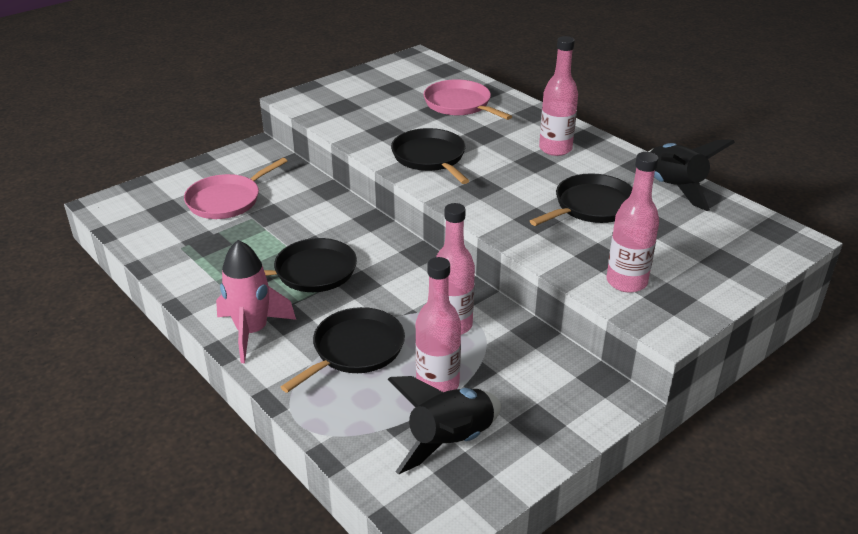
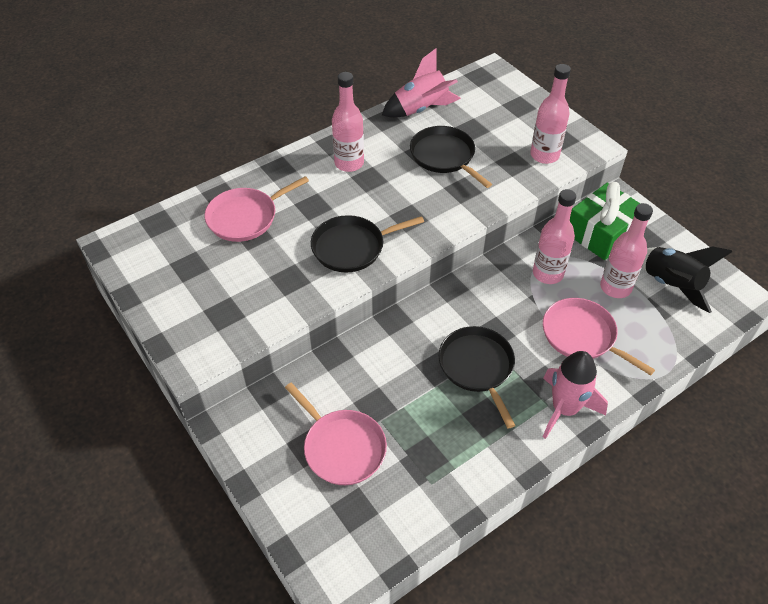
camera: 85 degrees left, 15 degrees up
black pan [281,307,405,393] -> pink pan [543,298,655,375]
black rocket [648,140,735,211] -> pink rocket [382,48,461,118]
none -> green gift [570,182,641,260]

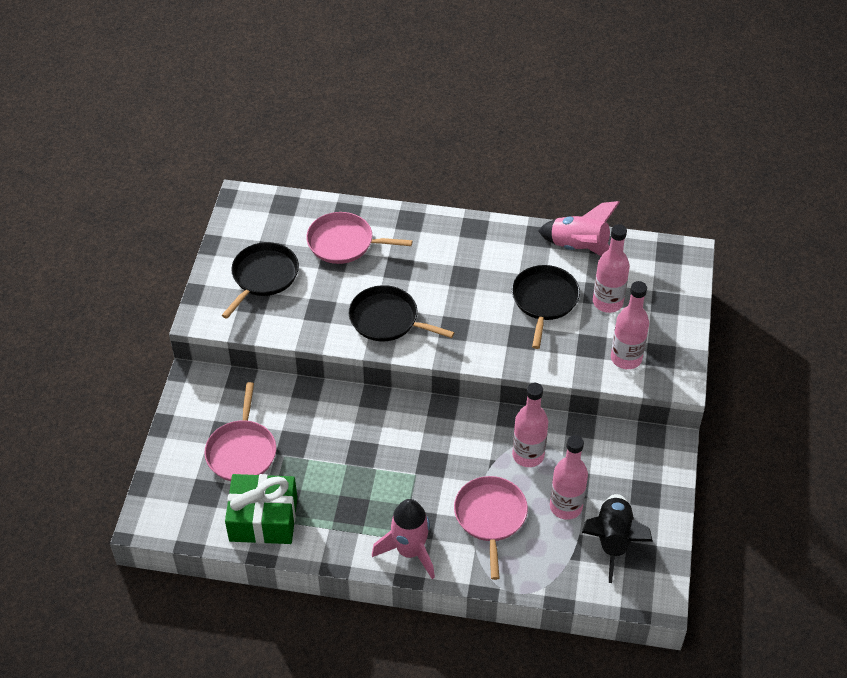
camera: 45 degrees right, 0 degrees up
pink bottle [332,72,364,172] -> pink bottle moved to [593,224,630,313]
black pan [438,326,515,428] -> black pan moved to [222,242,299,319]
green gift [570,182,641,260] -> green gift moved to [225,474,297,544]

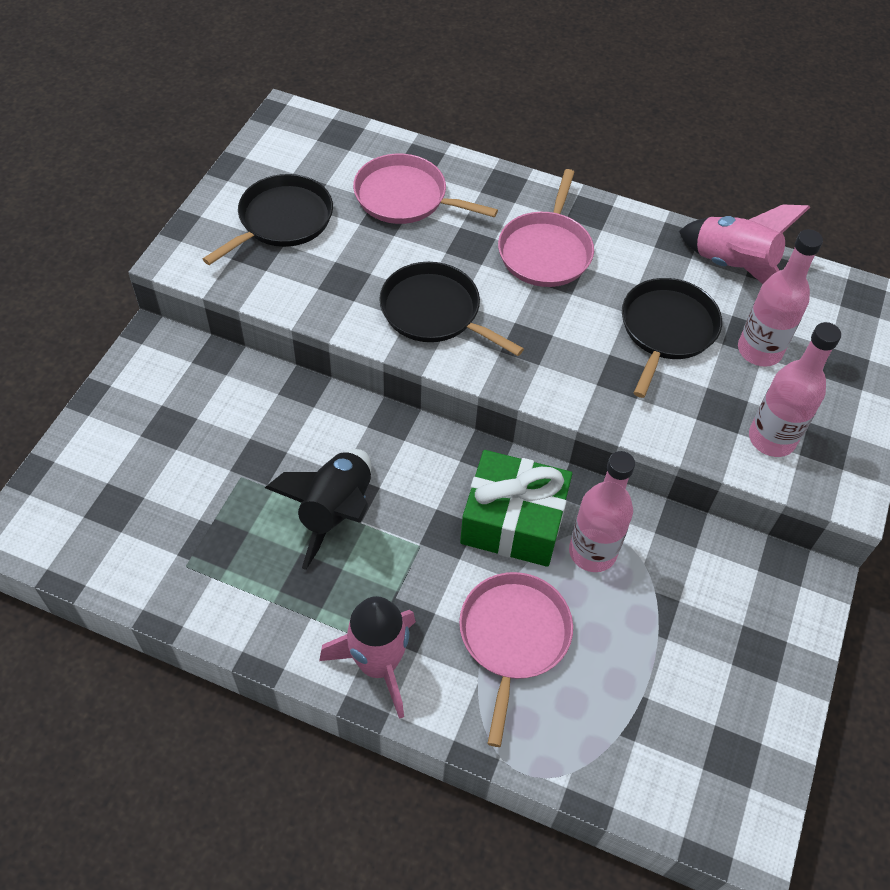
camera: 10 degrees right, 5 degrees up
pink pan [204,382,276,481] -> pink pan moved to [498,169,594,287]
green gift [225,474,297,544] -> green gift moved to [460,450,572,567]
pink bottle [550,435,588,520] -> none
black rocket [582,494,653,583] -> black rocket moved to [265,449,371,570]

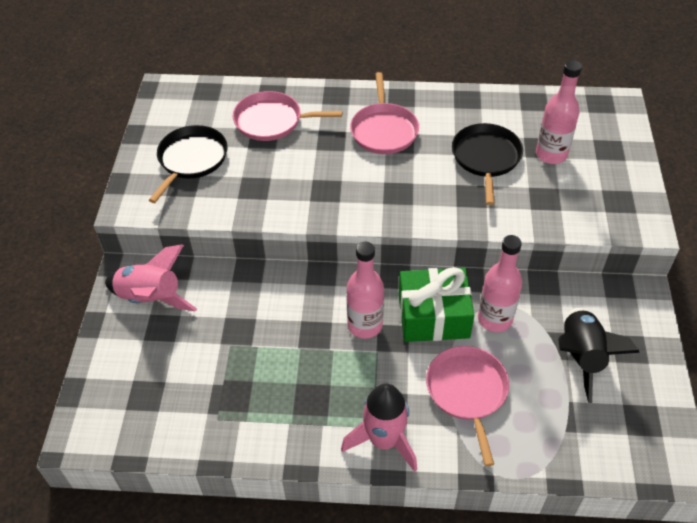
camera: 15 degrees left, 5 degrees down
black rocket [265,449,371,570] -> black rocket moved to [558,307,640,403]
black pan [379,262,524,356] -> none
pink rocket [679,204,810,284] -> pink rocket moved to [105,244,197,311]
pink bottle [749,322,841,457] -> pink bottle moved to [347,242,384,339]

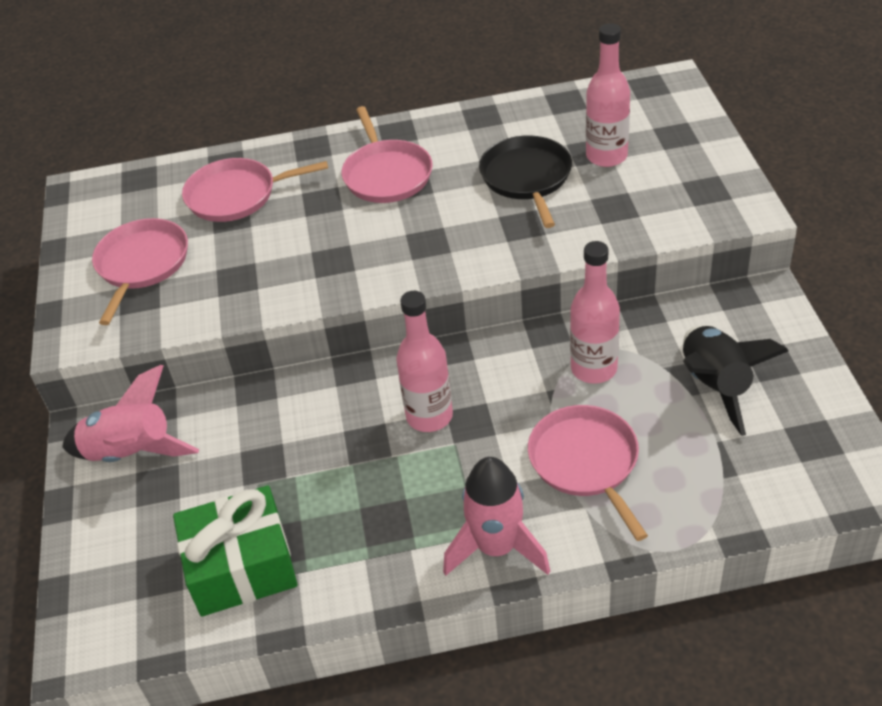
camera: 10 degrees left, 5 degrees down
black pan [149,125,228,203] -> pink pan [92,218,188,325]
green gift [399,267,474,342] -> green gift moved to [173,485,298,616]

